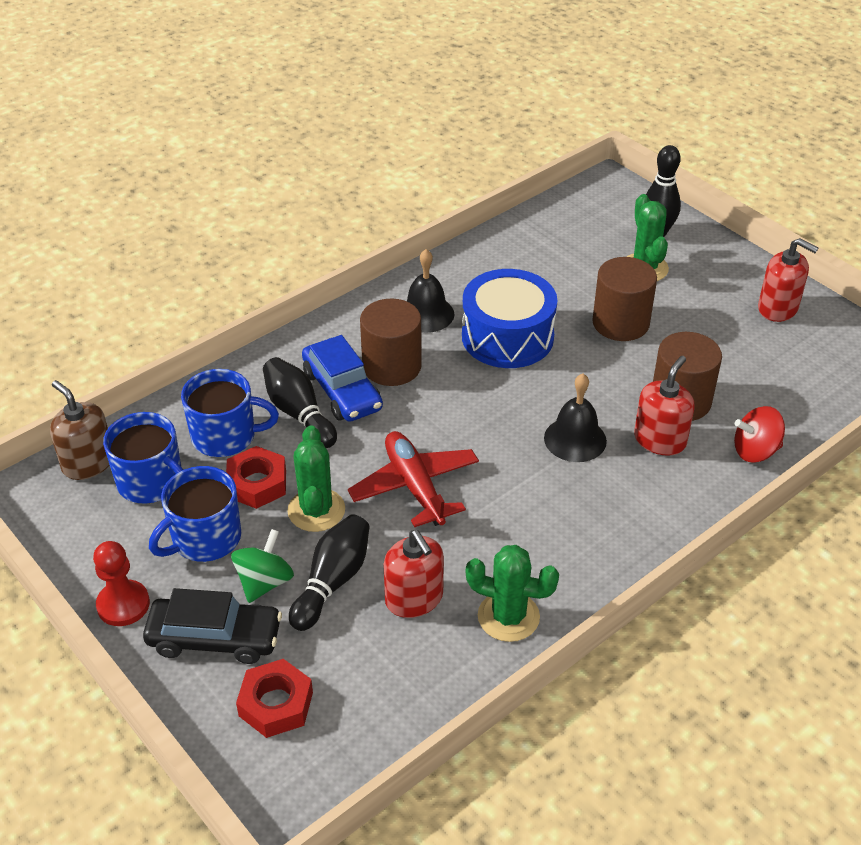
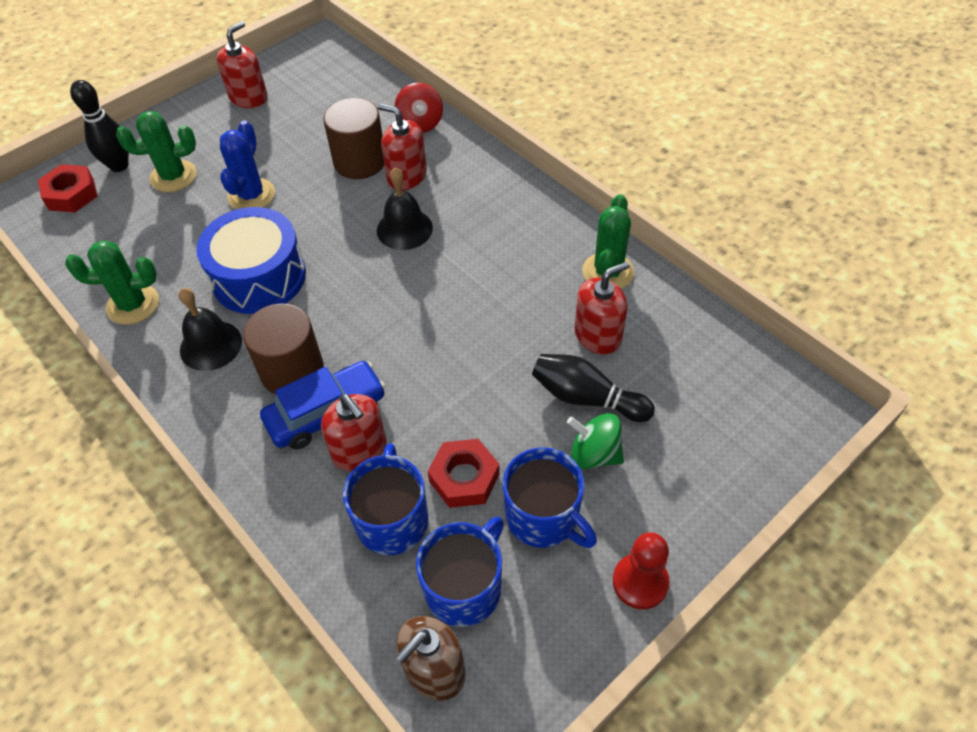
camera: 90 degrees left, 10 degrees up
black car [143,588,282,664] -> none
red nut [236,659,313,738] -> red nut moved to [38,164,98,212]
black bowling pin [263,357,337,448] -> red soap dispenser [321,394,387,471]
green cactus [287,425,345,532] -> green cactus moved to [65,240,159,325]
red plane [348,431,479,527] -> none
brown cylinder [592,257,657,341] -> blue cactus [220,121,275,209]

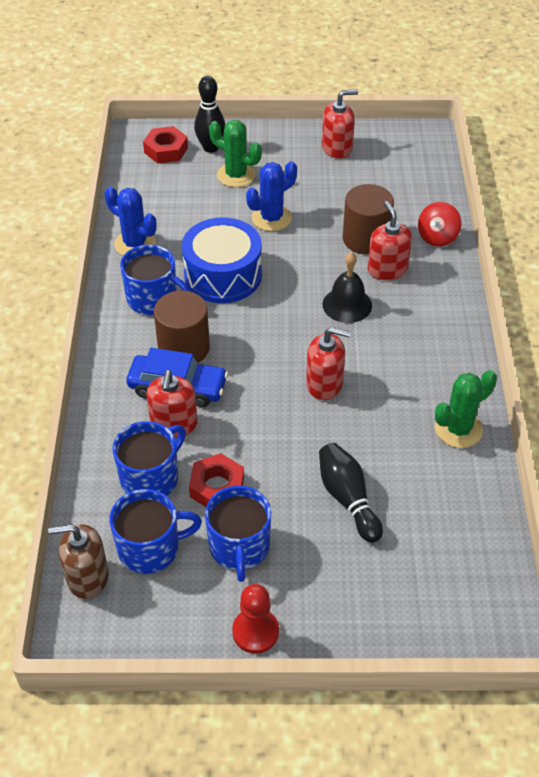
camera: 40 degrees right, 5 degrees down
green cactus [65,240,159,325] -> blue cactus [105,187,157,256]
black bell [179,288,242,371] -> blue mug [120,245,190,315]
green spinning top [567,413,624,469] -> none
red soap dispenser [575,262,630,355] -> red soap dispenser moved to [306,327,351,400]

